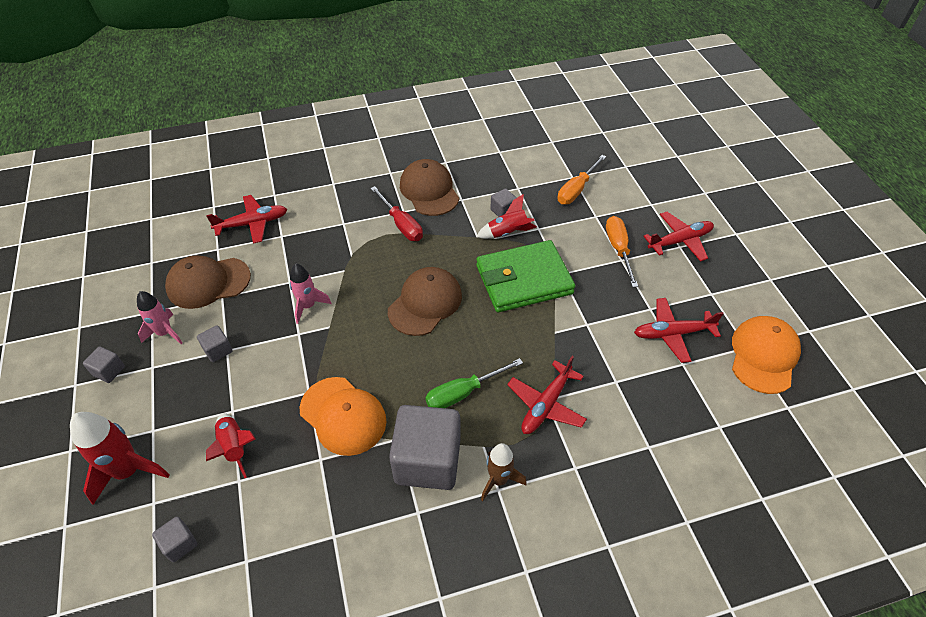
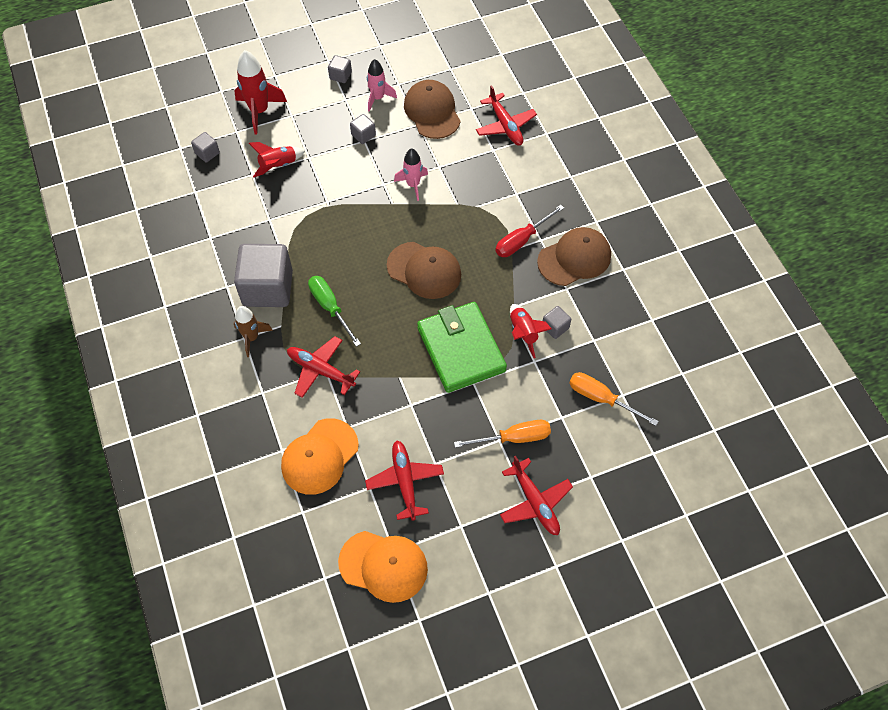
camera: 85 degrees right, 10 degrees up
orange cap [300,377,387,456] -> orange cap moved to [281,418,359,495]

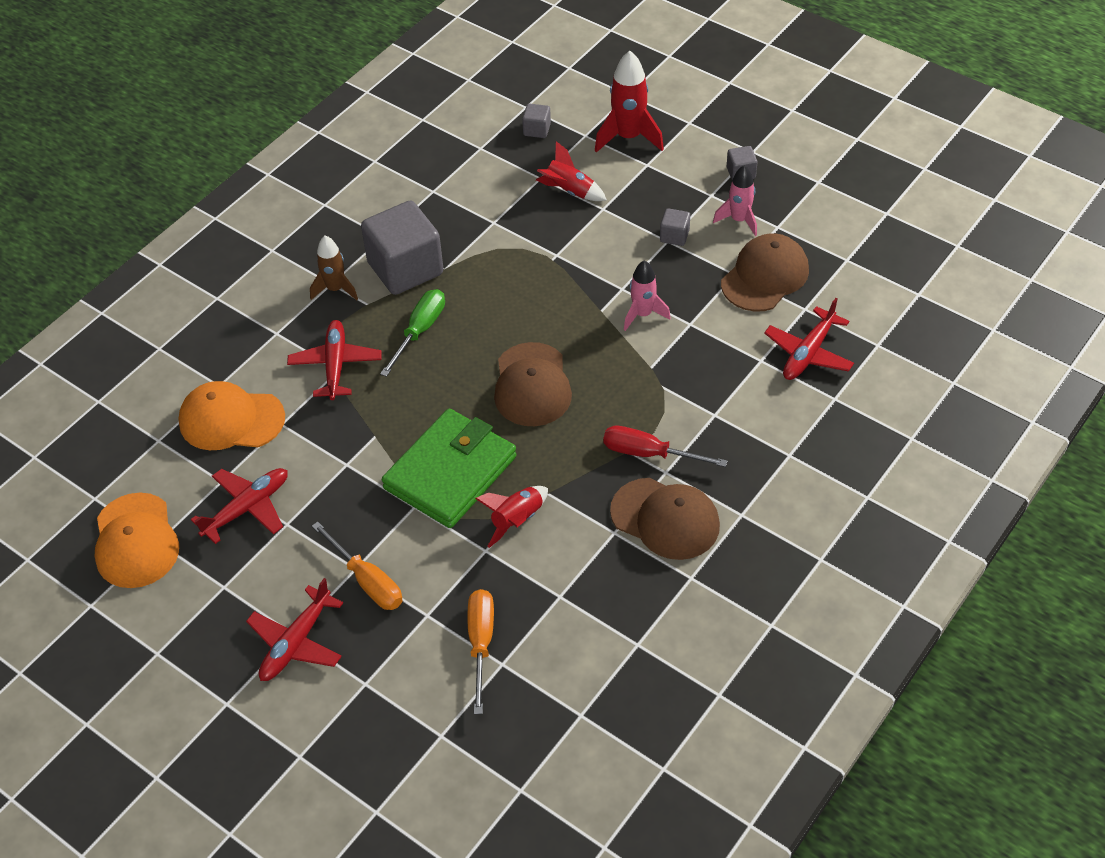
camera: 60 degrees right, 10 degrees down
grey cube [543,306,571,339] -> none

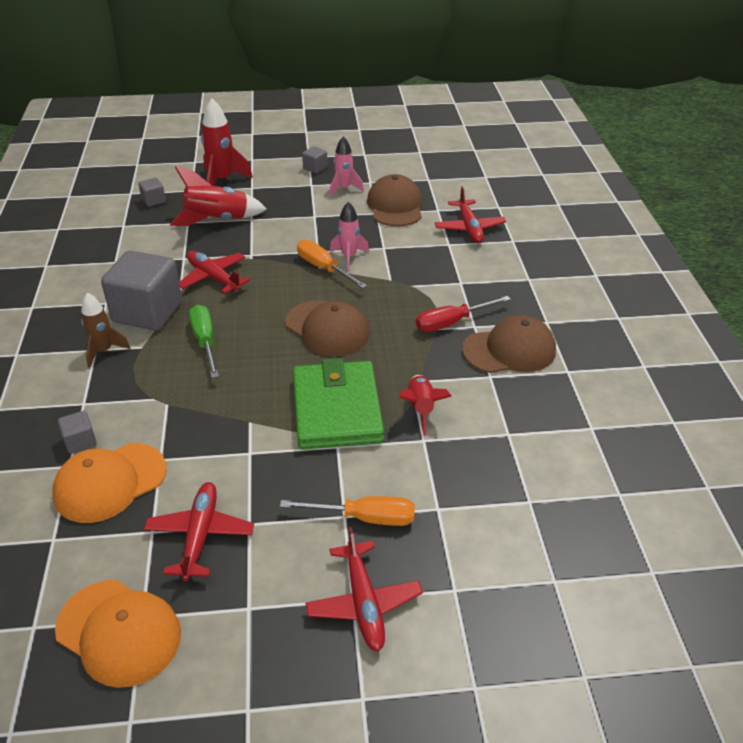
camera: 45 degrees left, 10 degrees down
red plane [287,320,382,400] -> red plane moved to [179,251,250,294]
orange screwdriver [468,589,494,714] -> orange screwdriver moved to [297,240,367,288]
red rocket [536,141,607,201] -> red rocket [170,166,267,226], size x1.54
grey cube [660,208,690,246] -> grey cube moved to [58,411,97,454]

